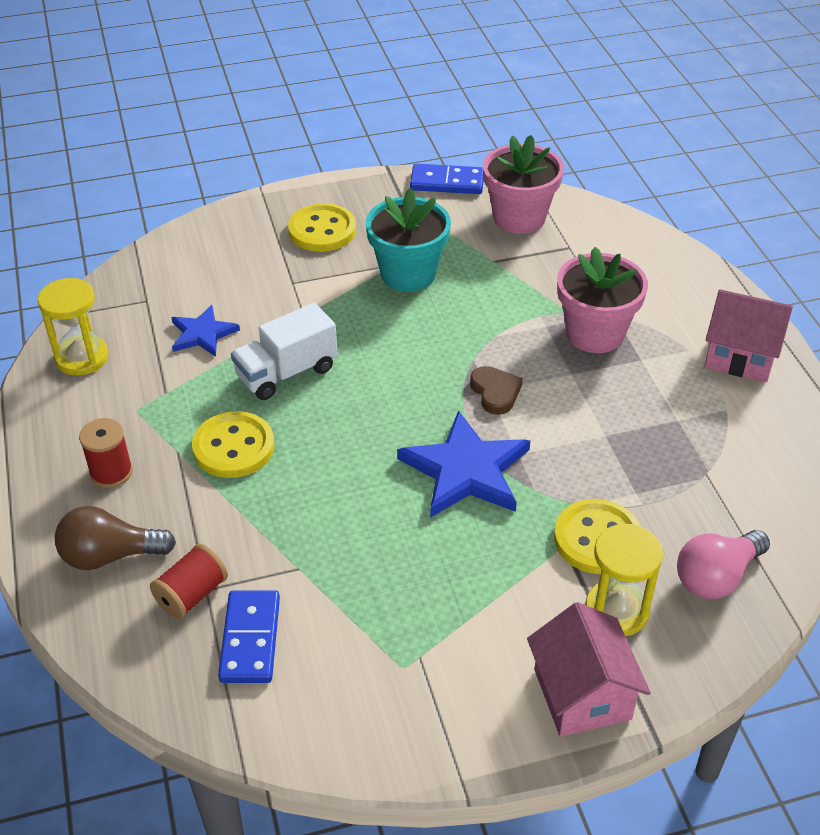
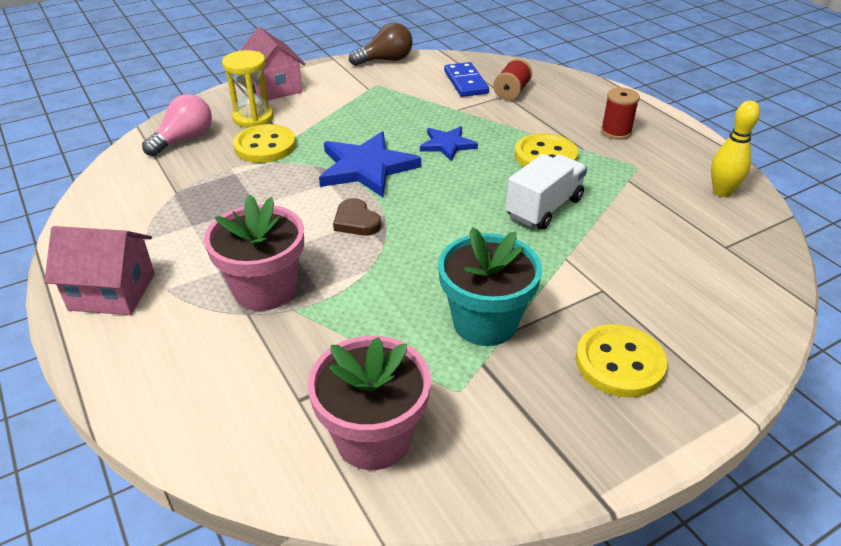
camera: 165 degrees right, 5 degrees down
yellow hourglass [38,278,108,376] -> yellow bowling pin [711,101,760,197]
brown light bulb [55,506,176,570] -> brown light bulb moved to [349,23,413,66]
blue star [171,305,240,357] -> blue star moved to [420,126,478,161]
blue domino [410,164,484,194] -> none

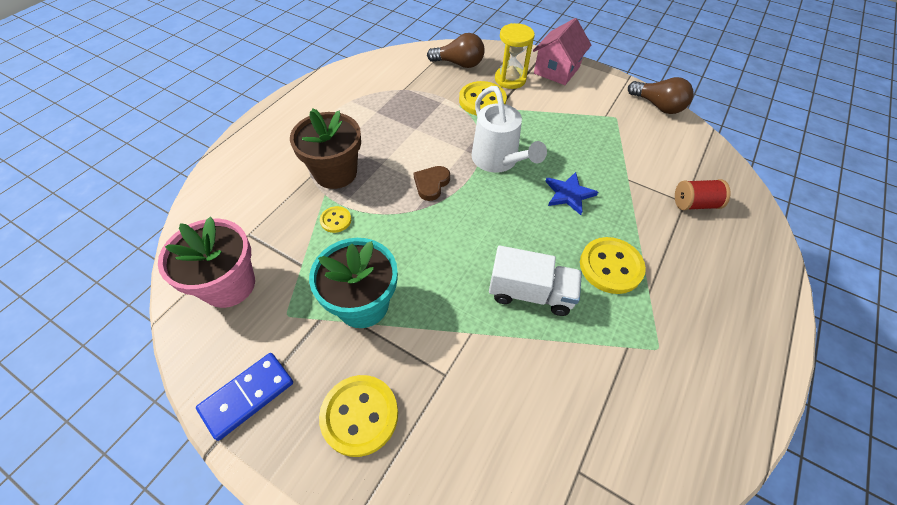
camera: 60 degrees right, 15 degrees up
pink house [44,226,155,315] -> none
pink light bulb [142,94,212,156] -> brown light bulb [427,33,485,68]
pink flower pot [204,194,304,311] -> brown flower pot [290,108,361,189]
blue star [319,132,421,197] -> white watering can [471,86,547,173]
blue domino [444,62,489,97] -> blue domino moved to [196,353,293,441]
red spool [601,88,640,140] -> none
yellow bowling pin [711,101,760,197] -> none
none -> yellow button [320,206,351,233]

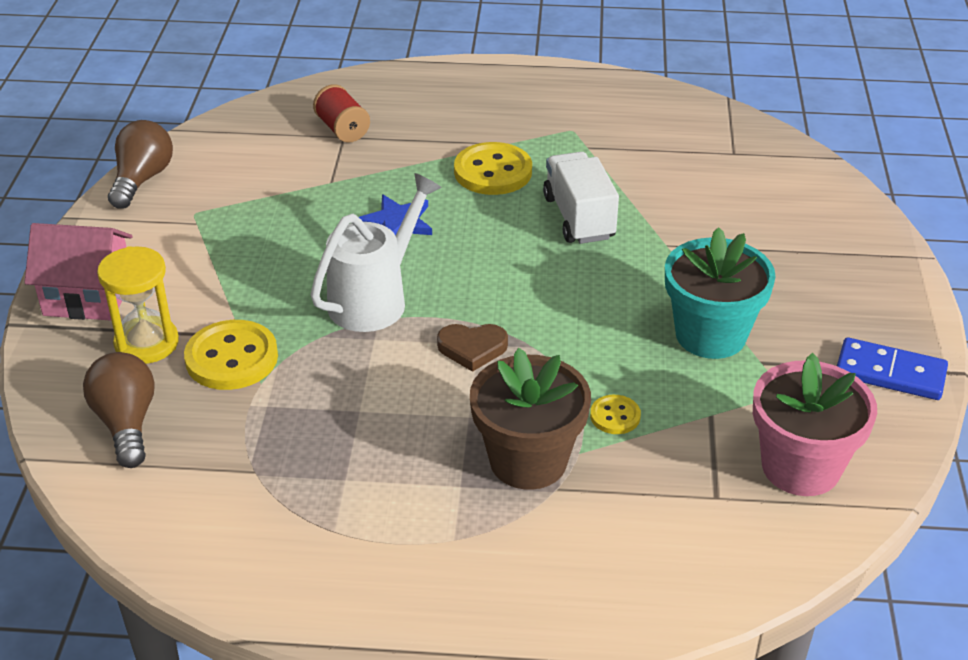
camera: 115 degrees left, 15 degrees down
yellow button [319,375,398,457] -> none

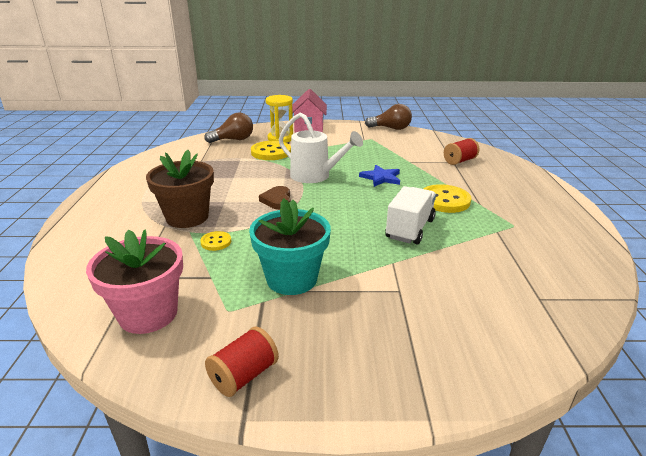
camera: 85 degrees right, 10 degrees down
white truck [543,152,619,244] -> white truck turned 45 degrees counterclockwise [385,186,436,244]
blue domino [837,337,948,400] -> red spool [205,327,279,397]

